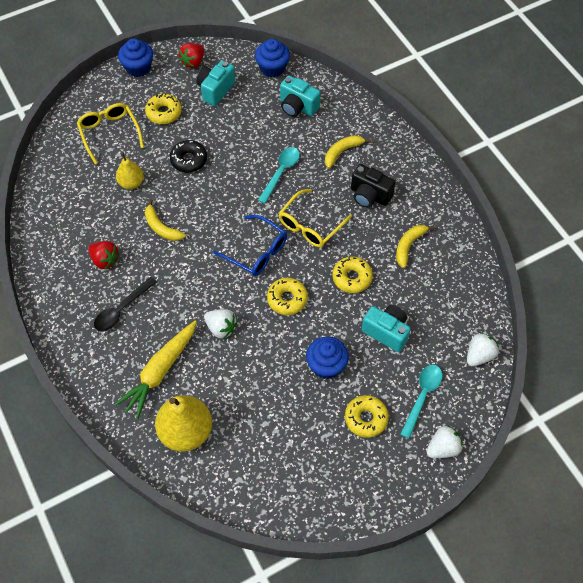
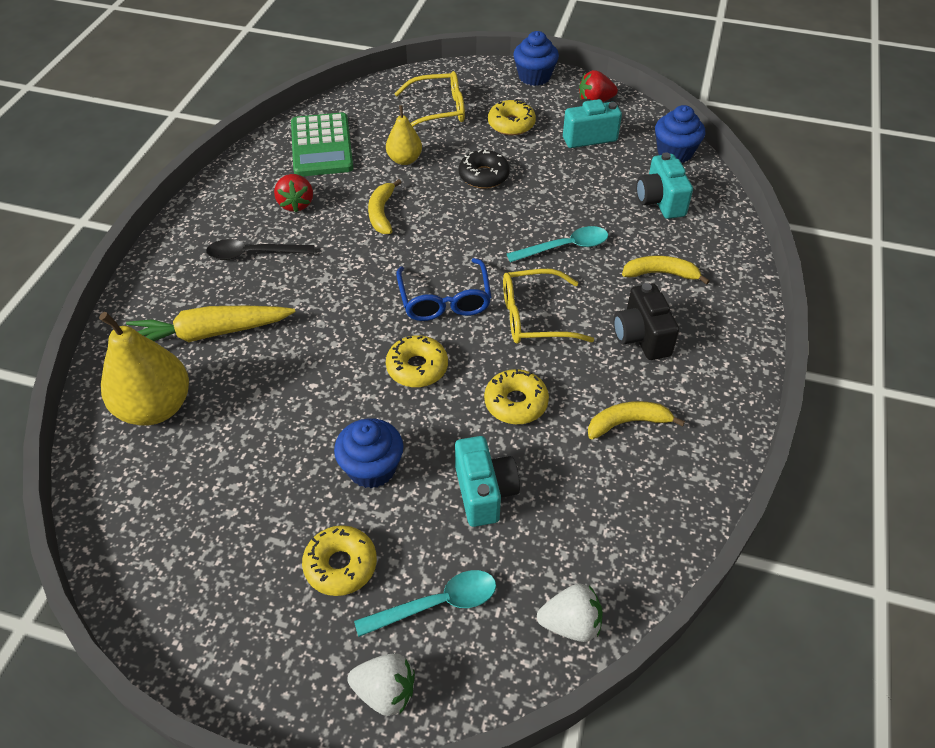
camera: 45 degrees right, 10 degrees down
yellow glasses [77,103,144,164] -> yellow glasses turned 60 degrees clockwise [394,71,465,127]
white strawberry [204,309,237,339] -> none
none -> green calculator [291,112,353,176]

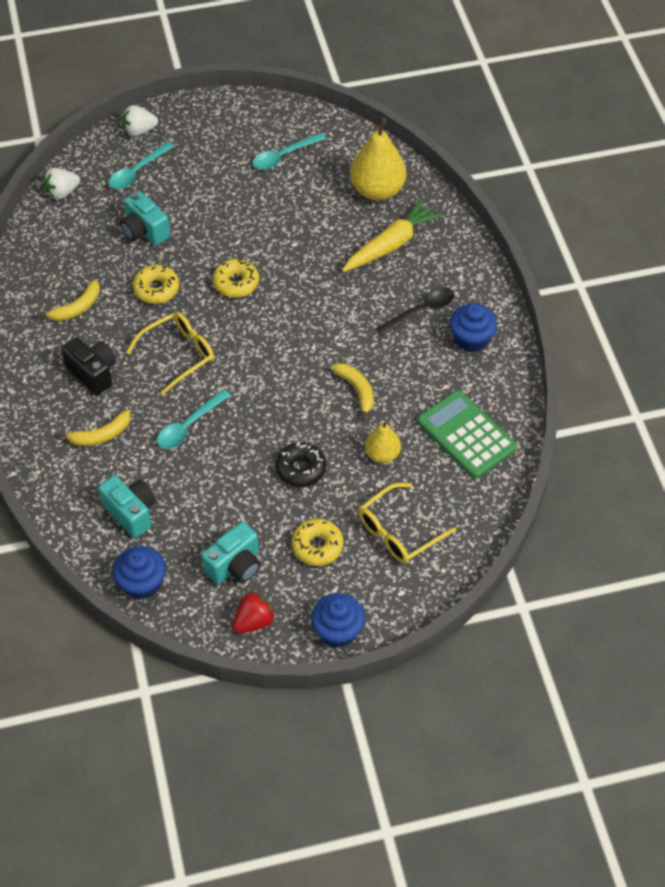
camera: 150 degrees right, 5 degrees up
red strawberry [274,174,313,213] -> none
yellow donut [302,525,377,596] -> none
blue cupcake [334,418,404,488] -> blue cupcake moved to [450,303,497,352]
blue glasses [396,258,491,321] -> none
none -> turquoise spoon [252,133,326,170]

